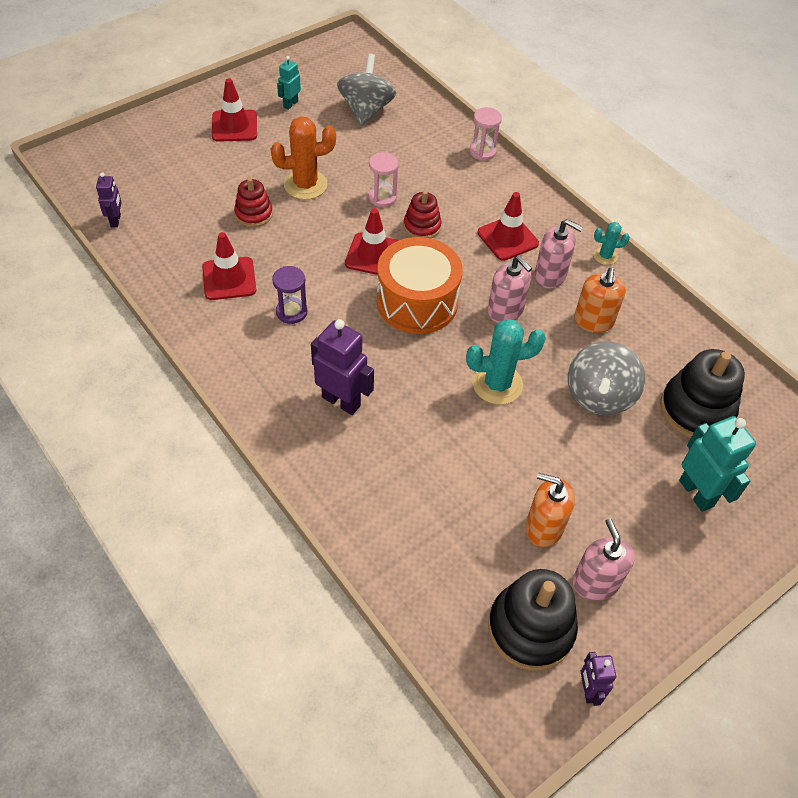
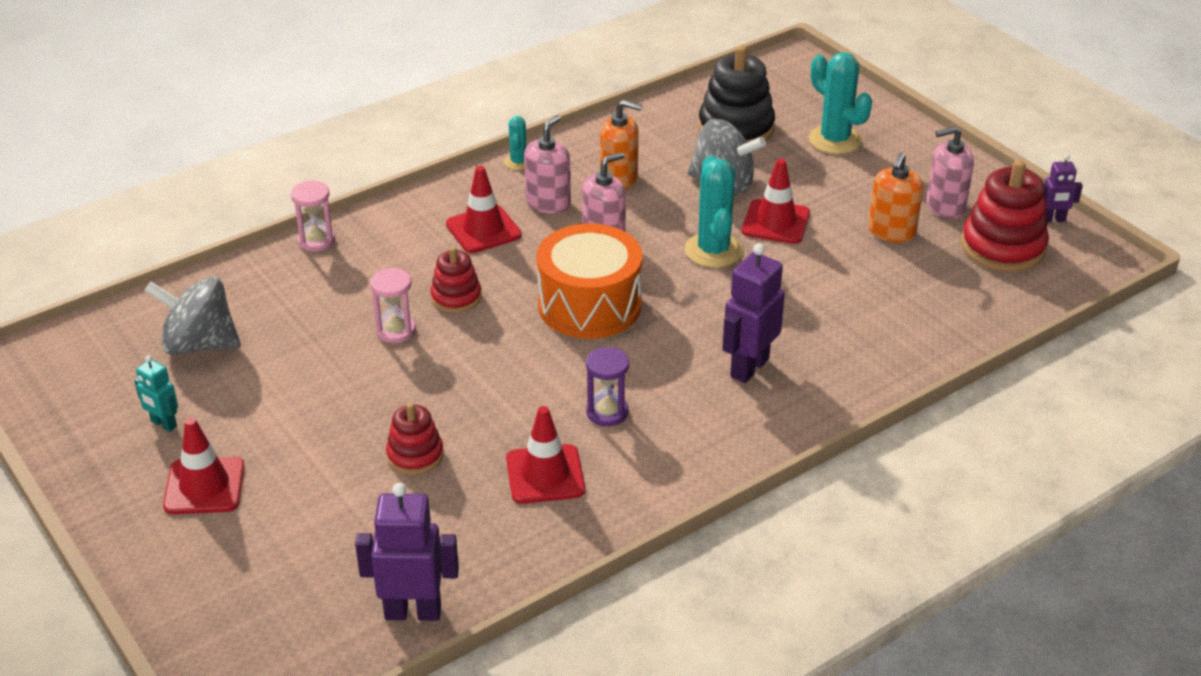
camera: 85 degrees left, 15 degrees down
purple robot [96,172,122,227] -> purple robot [355,483,459,621], size x1.78
orange cactus [271,116,336,200] -> none
red traffic cone [345,208,399,275] -> red traffic cone moved to [742,159,810,244]
black stacking toy [488,569,578,671] -> red stacking toy [961,160,1049,272]
turquoise robot [679,416,756,512] -> turquoise cactus [809,52,872,154]

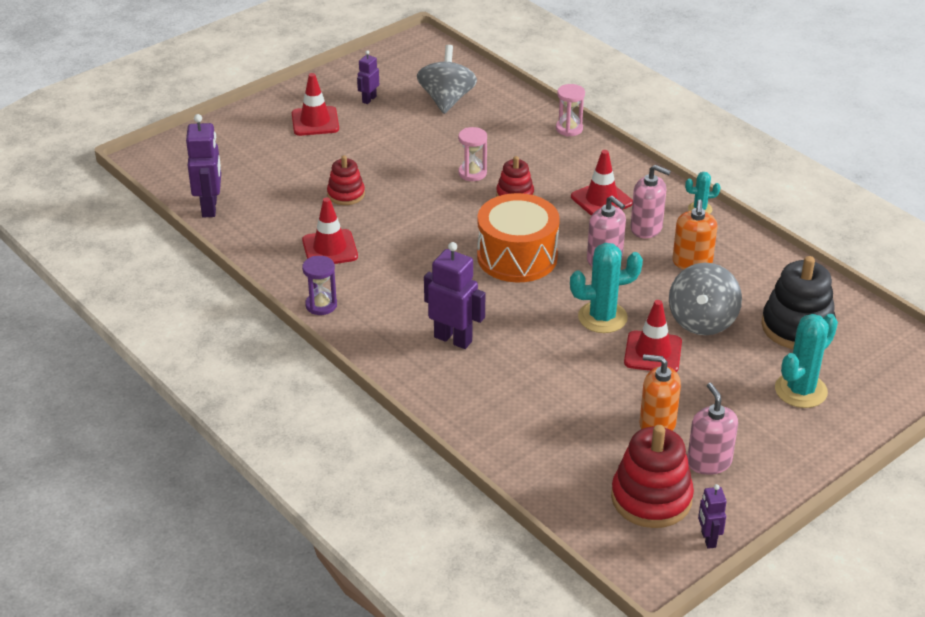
camera: 85 degrees right, 0 degrees up
turquoise robot [134,355,178,432] -> purple robot [357,50,379,104]
purple hourglass [586,347,629,426] -> purple hourglass moved to [302,256,337,315]

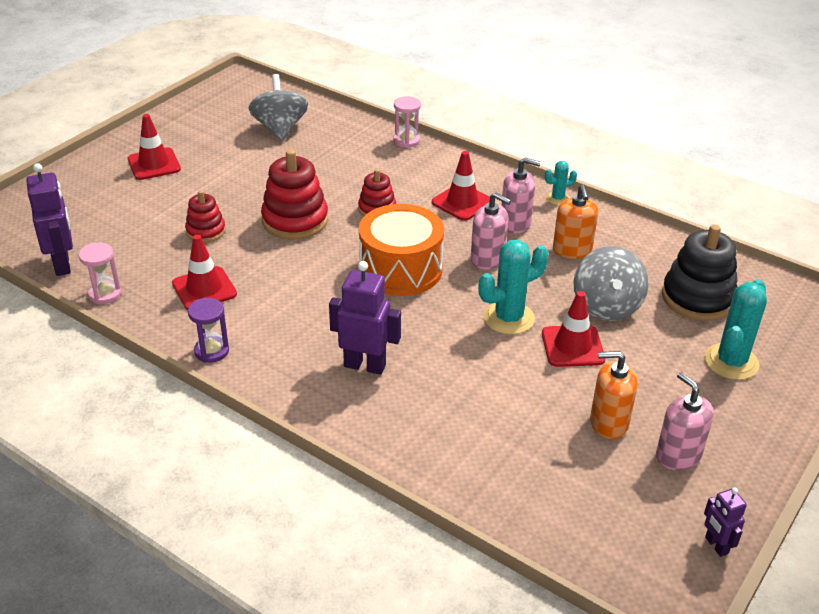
camera: 15 degrees left, 0 degrees up
purple robot [357,50,379,104] -> none
pink hourglass [458,127,487,181] -> pink hourglass moved to [79,242,121,304]
red stacking toy [611,425,694,528] -> red stacking toy moved to [261,149,328,240]

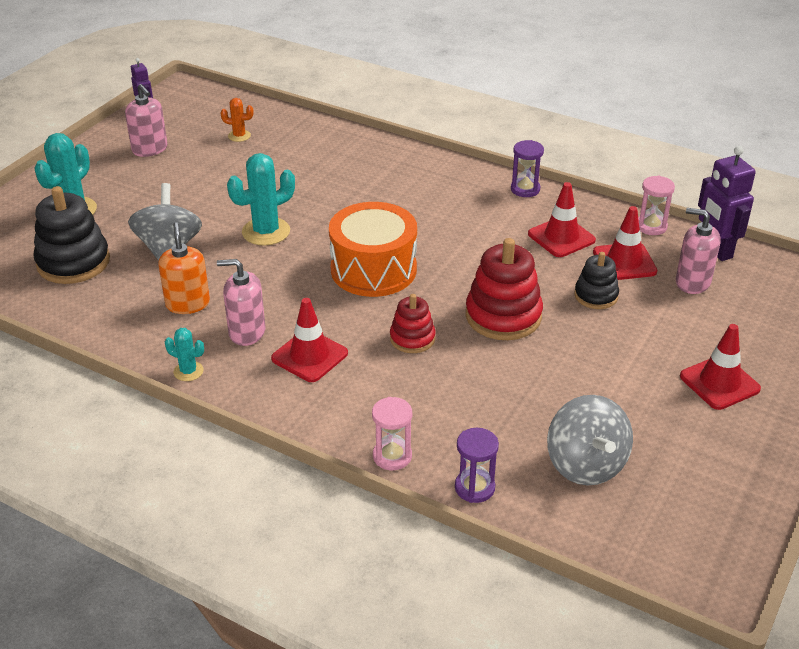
camera: 175 degrees right, 0 degrees up
red stacking toy [185,190,226,243] -> black stacking toy [574,252,619,309]
purple robot [329,261,401,375] -> none
pink soap dispenser [471,192,511,269] -> pink soap dispenser moved to [676,208,720,294]
red traffic cone [542,291,605,367] -> red traffic cone moved to [593,206,658,280]
turquoise cactus [545,161,577,205] -> turquoise cactus turned 45 degrees clockwise [165,328,204,381]
orange soap dispenser [590,351,638,439] -> none
none -> orange cactus [220,98,253,142]
none -> purple hourglass [455,428,499,503]

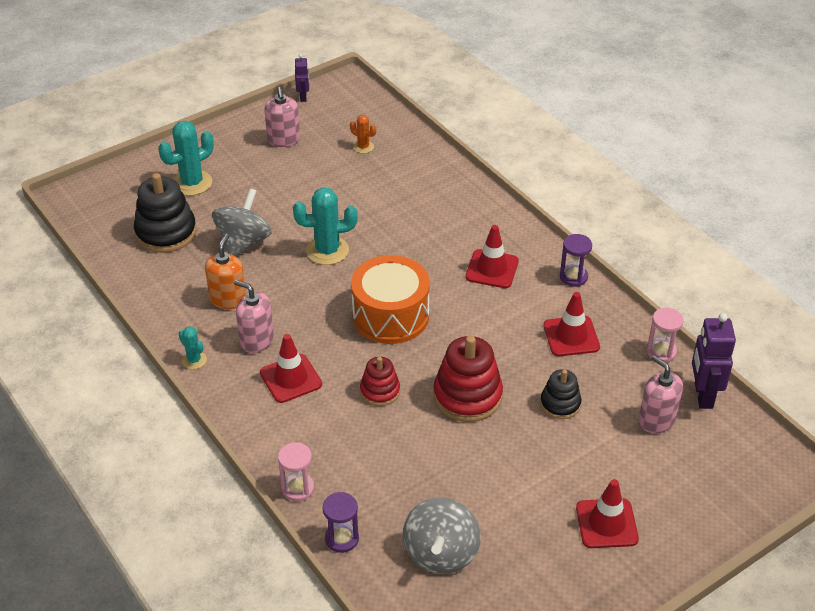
camera: 25 degrees right, 5 degrees up
red traffic cone [593,206,658,280] -> red traffic cone moved to [466,225,519,288]

